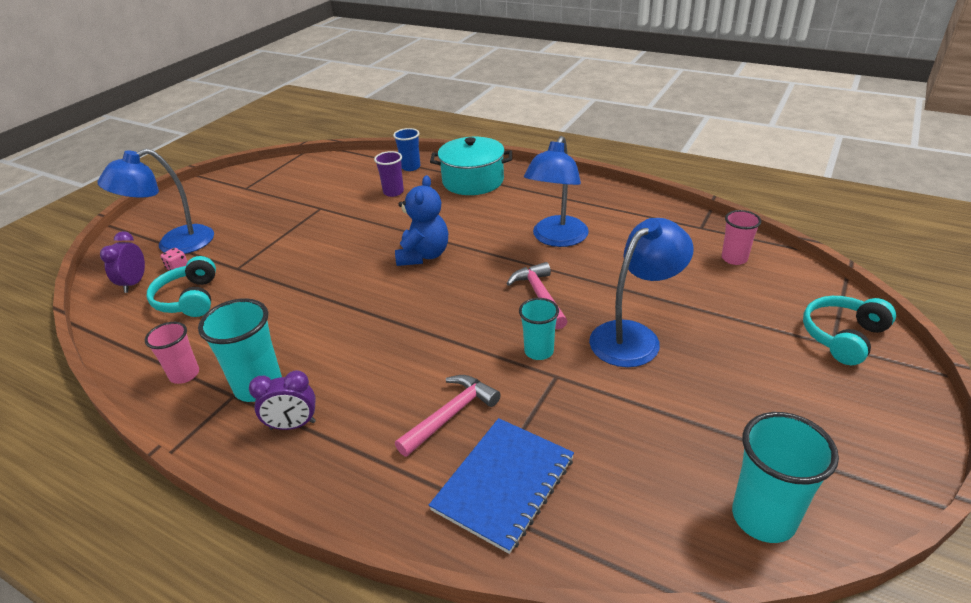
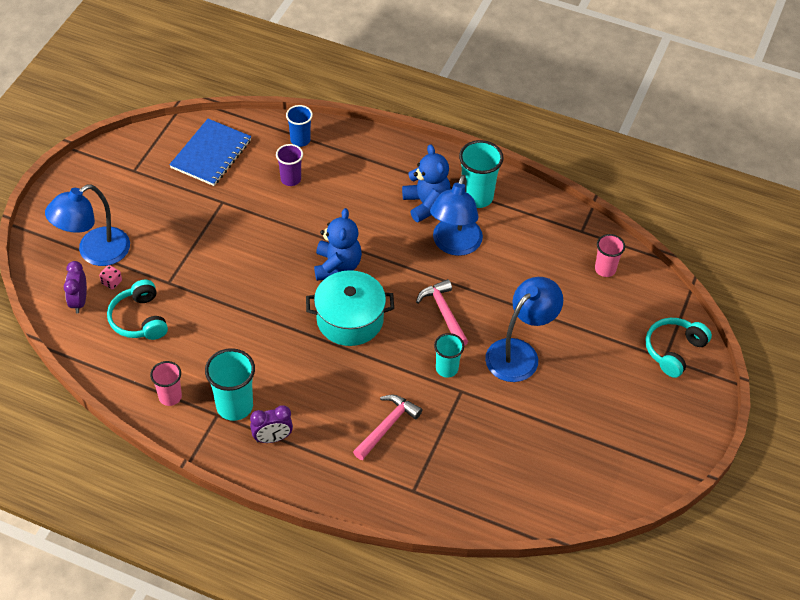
camera: 10 degrees left, 15 degrees up
blue notebook [429,418,574,554] -> blue notebook moved to [169,119,252,186]
turquoise pot [430,137,512,195] -> turquoise pot moved to [306,270,394,346]
turquoise cup [732,412,839,543] -> turquoise cup moved to [459,140,504,208]
none -> blue teddy bear [402,144,451,222]

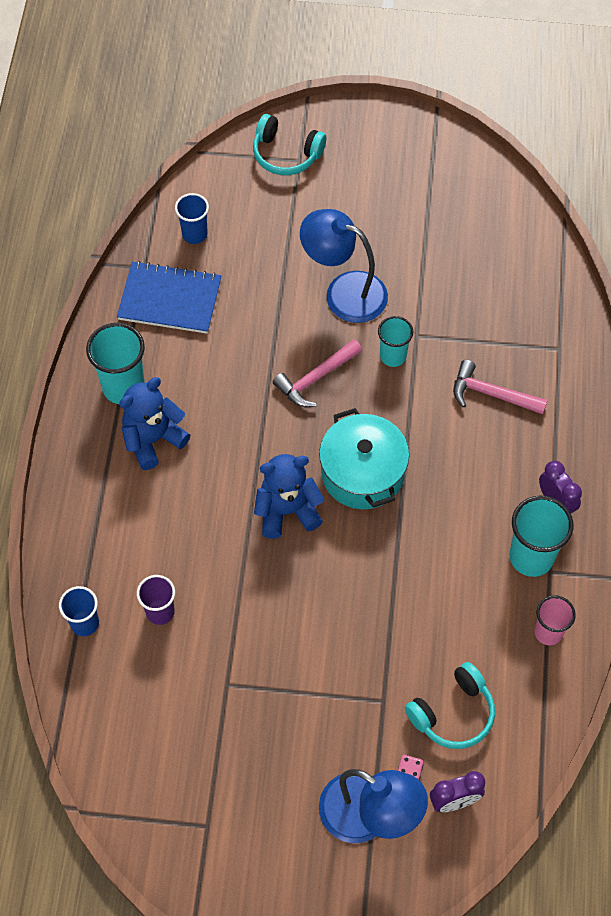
camera: 105 degrees left, 10 degrees up
blue notebook [169,119,252,186] -> blue notebook moved to [117,261,221,334]
blue lamp [430,175,483,256] -> none
pink cup [595,234,625,277] -> blue cup [175,193,209,244]

